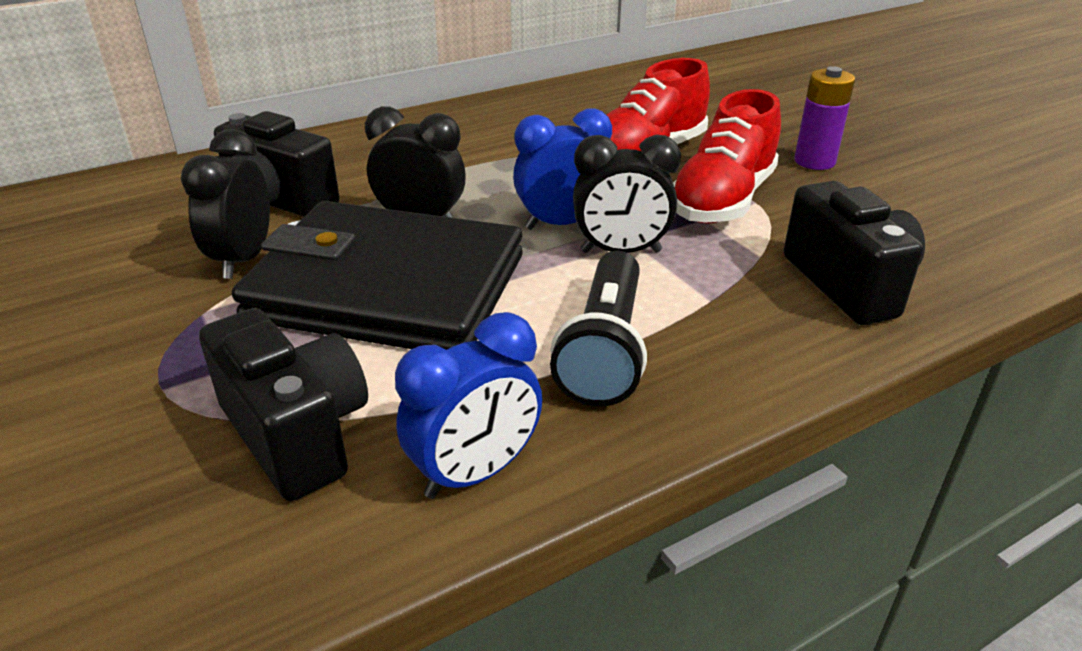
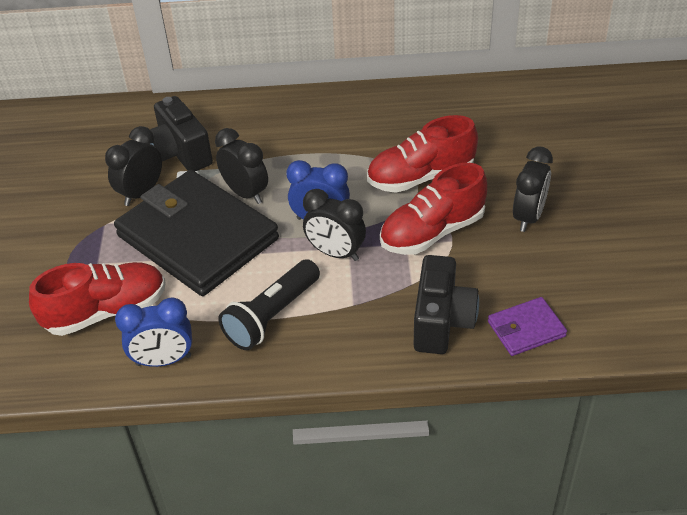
camera: 30 degrees right, 10 degrees up
black camera [199,308,368,501] -> red shoe [29,262,166,336]
purple battery [794,66,855,170] -> black clock [513,147,553,232]
none -> purple wallet [488,297,567,356]

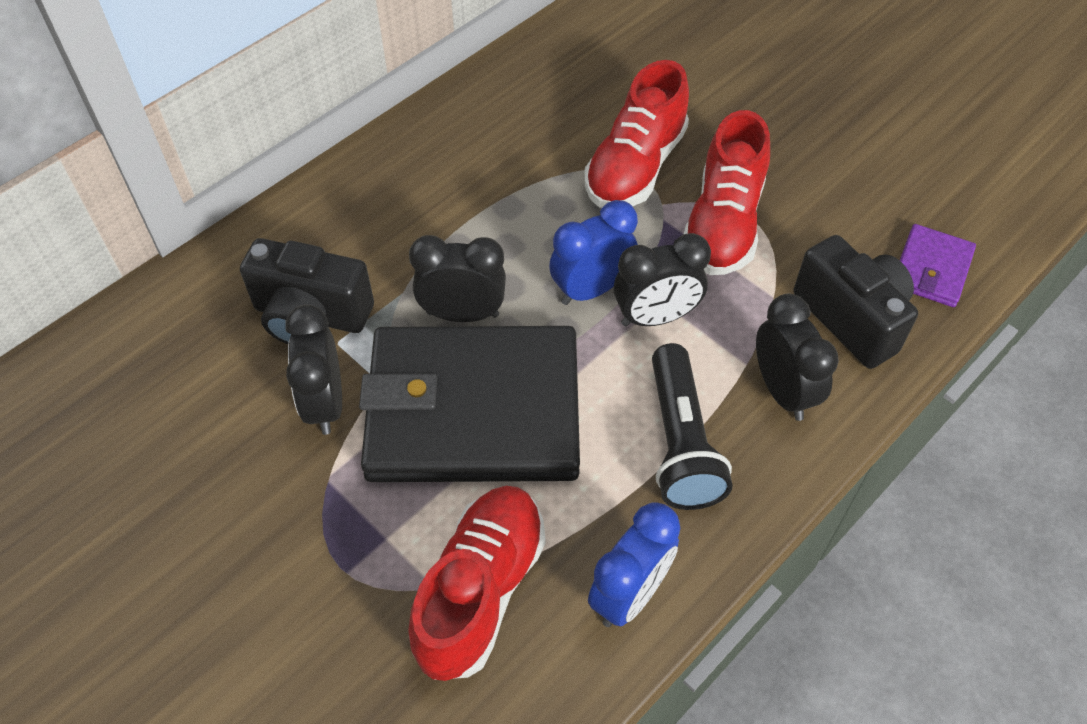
camera: 45 degrees left, 10 degrees up
black clock [513,147,553,232] -> black clock moved to [756,293,839,421]

